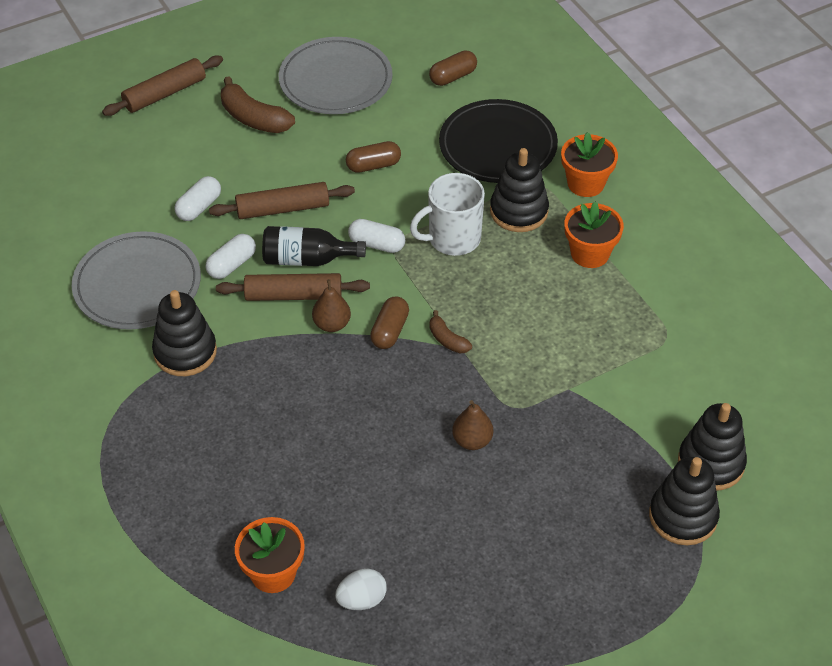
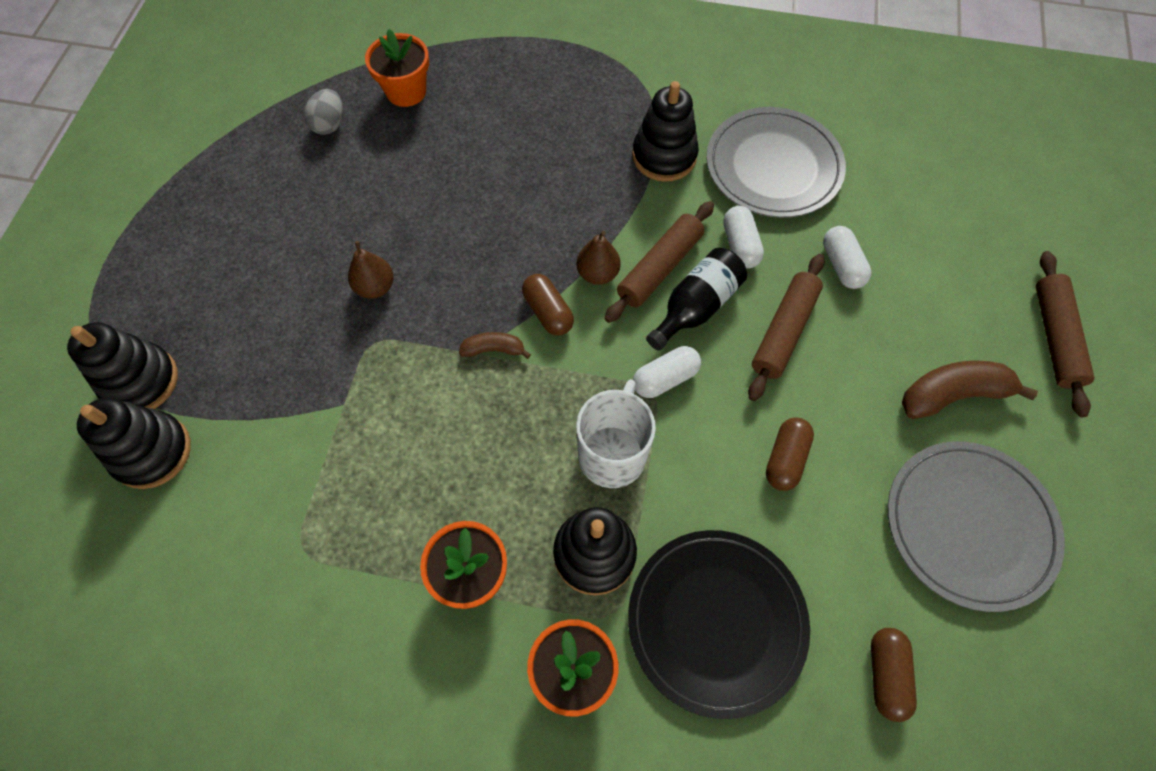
camera: 130 degrees right, 15 degrees up
white egg [335,569,387,610] -> grey egg [304,89,343,135]

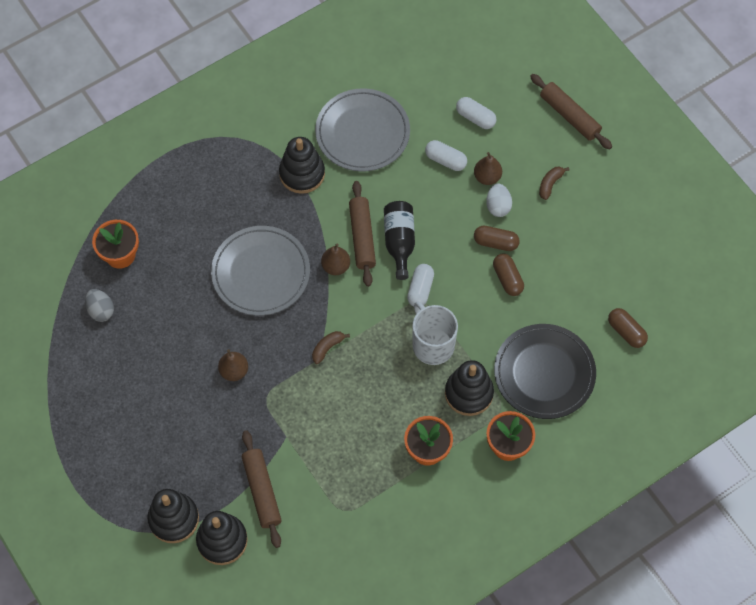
camera: 45 degrees left, 0 degrees up
brown capsule [522,274,574,336] -> brown capsule moved to [474,226,520,251]
white capsule [723,206,764,269] -> white capsule moved to [456,97,496,129]
brown rolling pin [748,254,825,401] -> brown rolling pin moved to [242,430,282,548]
grey plate [888,441,1065,612] -> grey plate moved to [211,226,310,316]
brown banana [902,361,1038,419] -> brown banana [539,167,570,200], size x0.55
none -> brown pear [474,152,502,185]
none -> white egg [486,184,512,217]

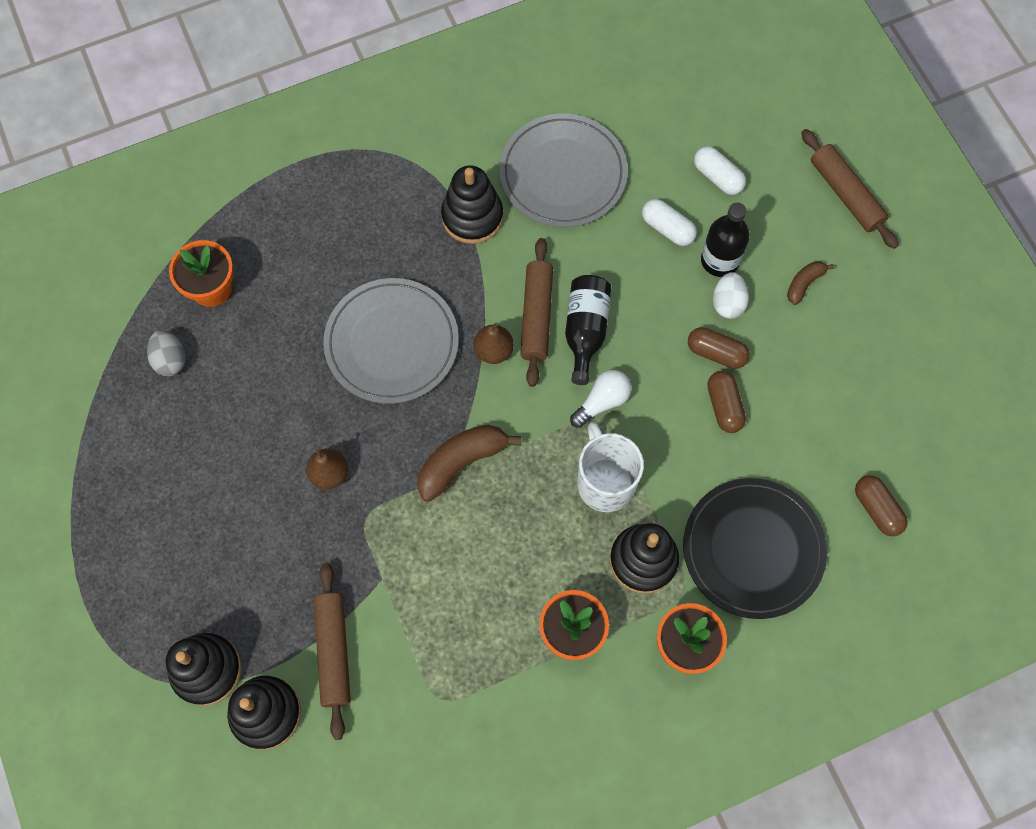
camera: 10 degrees right, 5 degrees up
brown banana [312,331,350,364] -> brown banana [417,425,521,502], size x1.82
white capsule [407,264,434,307] -> white light bulb [570,370,631,428]
brown pear [474,152,502,185] -> black bottle [701,203,750,277]

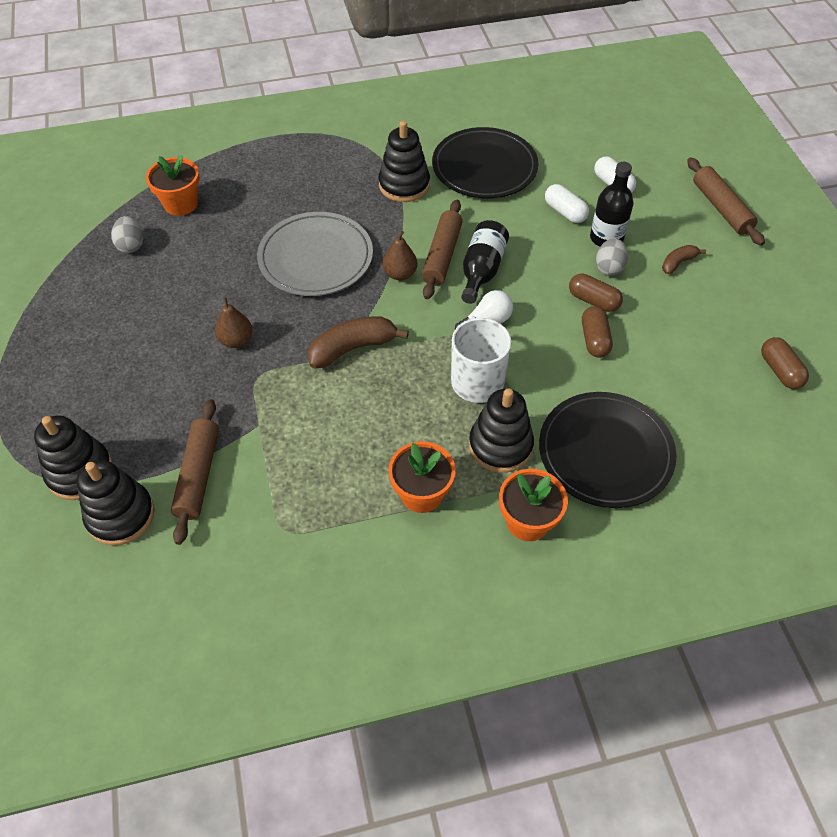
camera: 10 degrees right, 15 degrees down
grey plate [499,113,628,227] -> black plate [432,127,539,198]
white egg [713,272,749,319] -> grey egg [596,238,628,276]
brown capsule [855,475,908,536] -> brown capsule moved to [761,337,809,389]

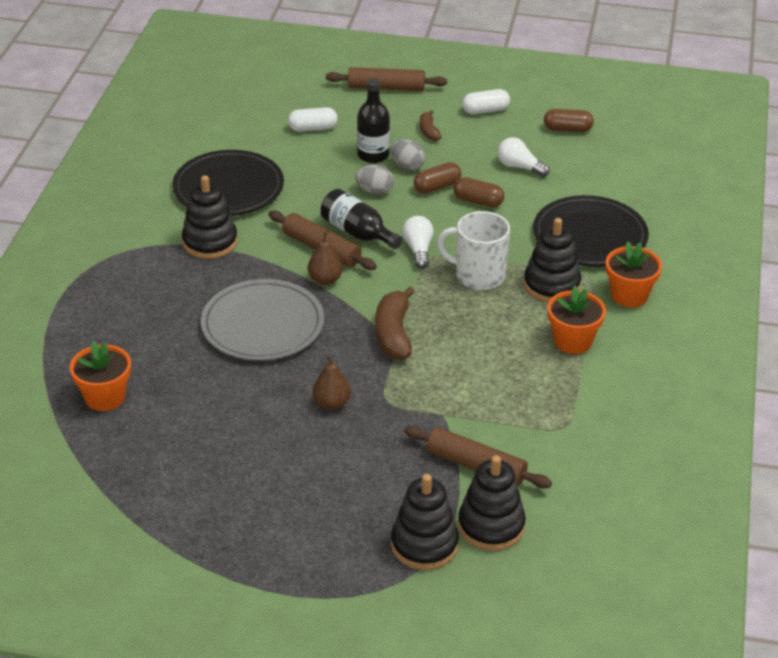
camera: 65 degrees left, 15 degrees down
grey egg [111,216,143,253] -> grey egg moved to [355,165,394,195]
white capsule [545,184,589,223] -> white capsule moved to [462,89,510,114]
none -> white light bulb [498,137,550,177]

